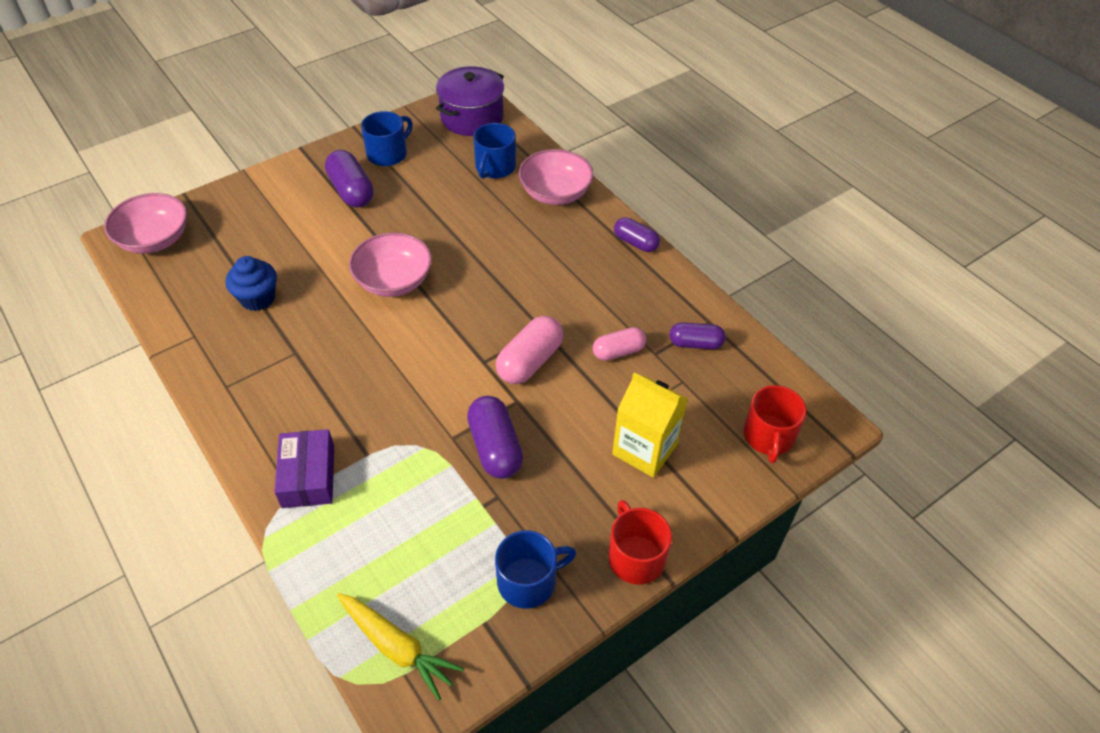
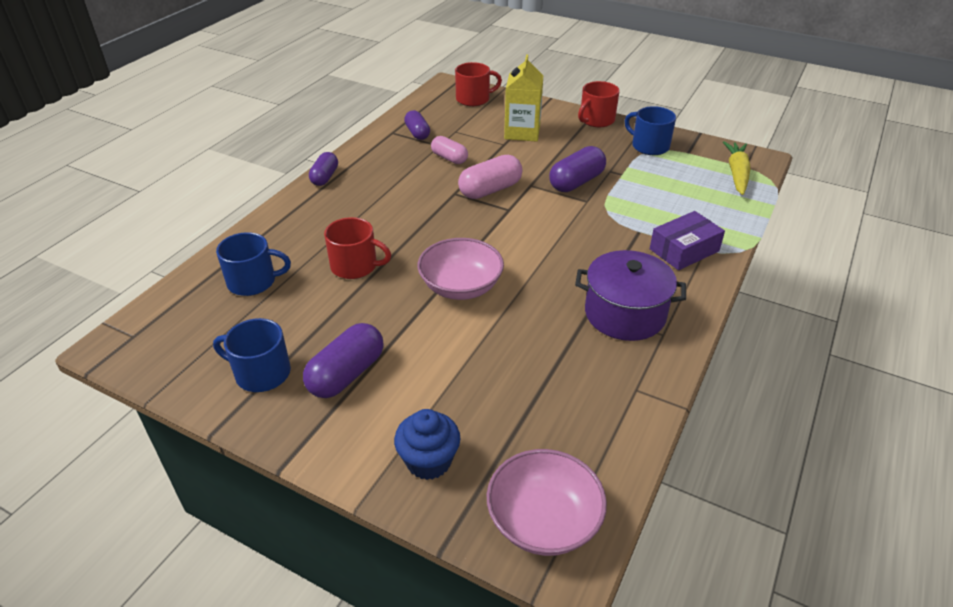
camera: 115 degrees left, 10 degrees down
blue cupcake [226,256,277,311] -> blue cupcake moved to [394,409,460,480]
purple pot [436,66,504,136] -> purple pot moved to [575,250,686,341]
pink capsule [496,316,563,384] -> pink capsule turned 45 degrees counterclockwise [458,155,522,199]
pink bowl [519,149,594,205] -> none
none -> red mug [324,217,391,279]

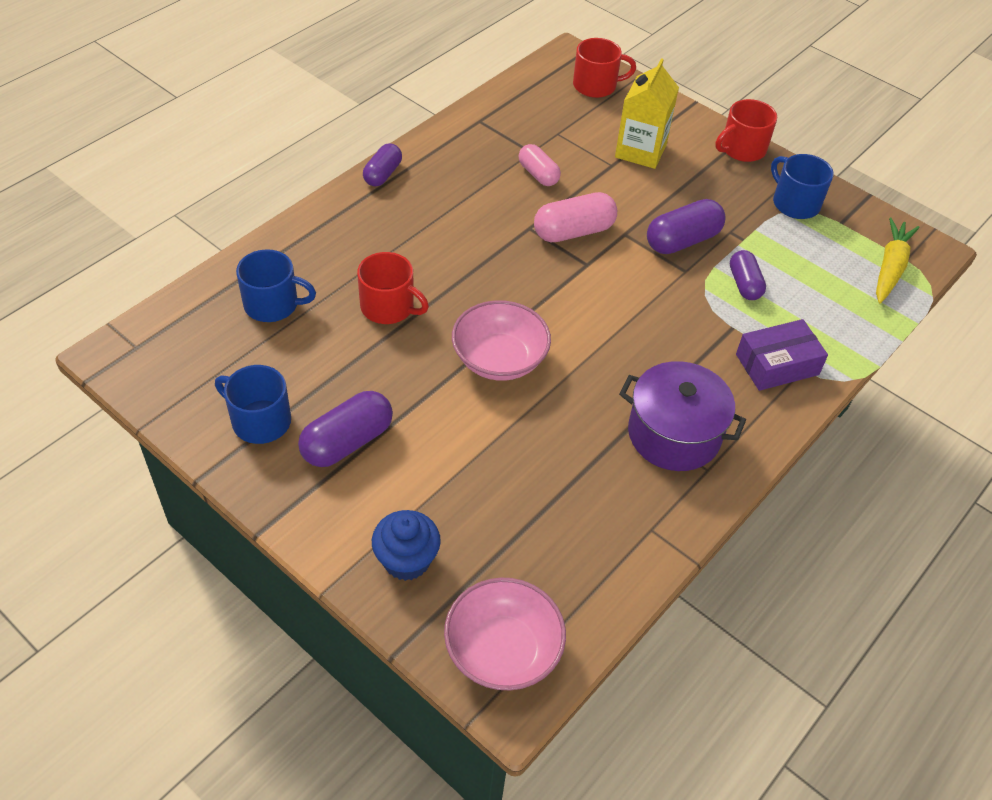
camera: 10 degrees right, 10 degrees up
purple capsule [404,110,430,140] -> purple capsule moved to [730,250,766,300]

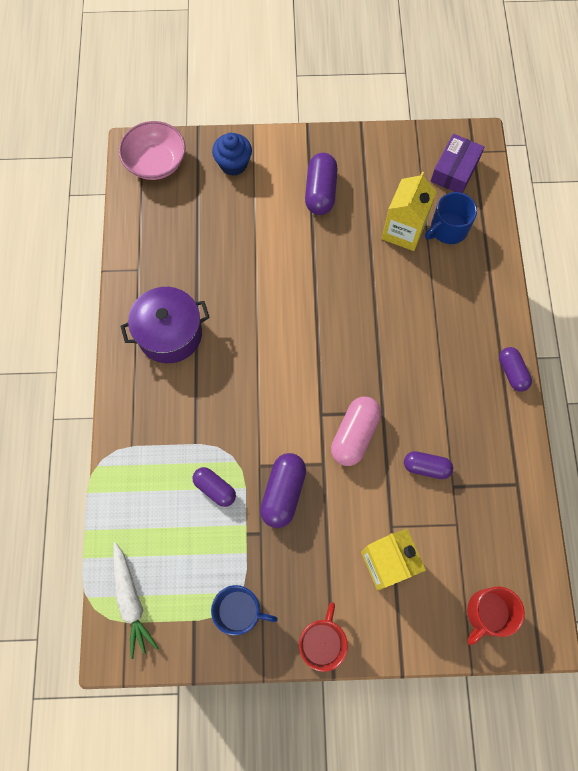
camera: 140 degrees right, 20 degrees up
blue mug [215,365,291,444] -> none
red mug [357,252,429,324] -> none
pink bowl [452,300,551,381] -> none
pink capsule [519,144,561,186] -> purple capsule [404,451,453,479]
purple box [736,319,828,391] -> purple box moved to [431,134,484,193]
yellow carrot [876,218,920,303] -> white carrot [113,542,158,659]
none -> yellow carton [382,172,437,251]

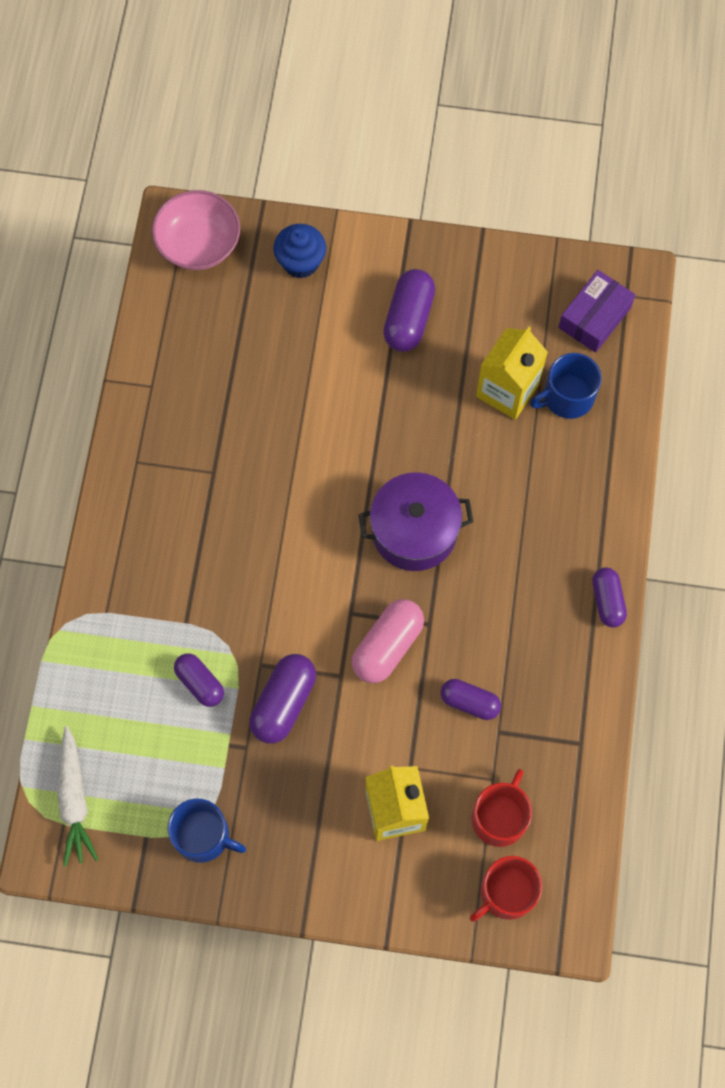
camera: 10 degrees right, 0 degrees up
purple pot [120,287,210,363] -> purple pot moved to [358,472,473,571]
red mug [299,602,348,672] -> red mug moved to [471,769,532,847]

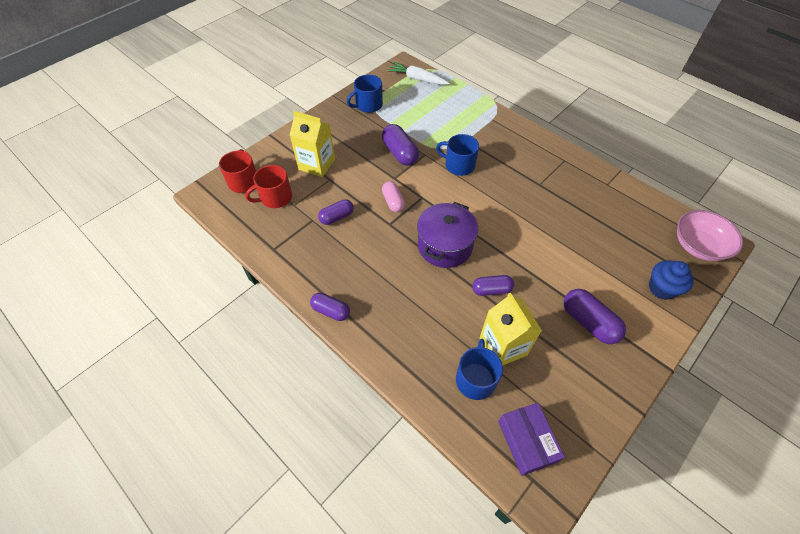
camera: 125 degrees right, 15 degrees down
purple capsule [174,653,224,707] -> purple capsule moved to [472,275,514,296]
pink capsule [352,599,424,683] -> pink capsule [382,181,405,212], size x0.66
red mug [471,769,532,847] -> red mug turned 90 degrees clockwise [245,165,292,208]
none -> blue mug [436,134,479,176]

